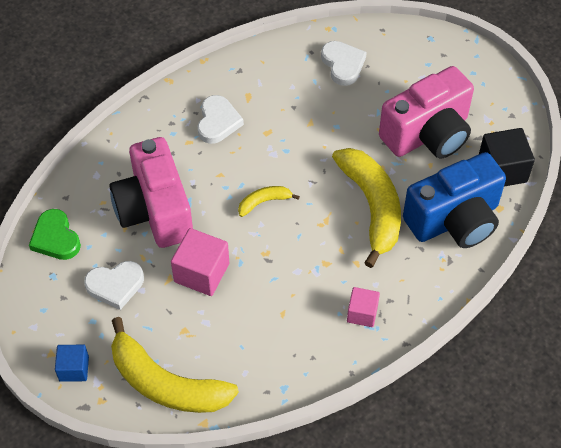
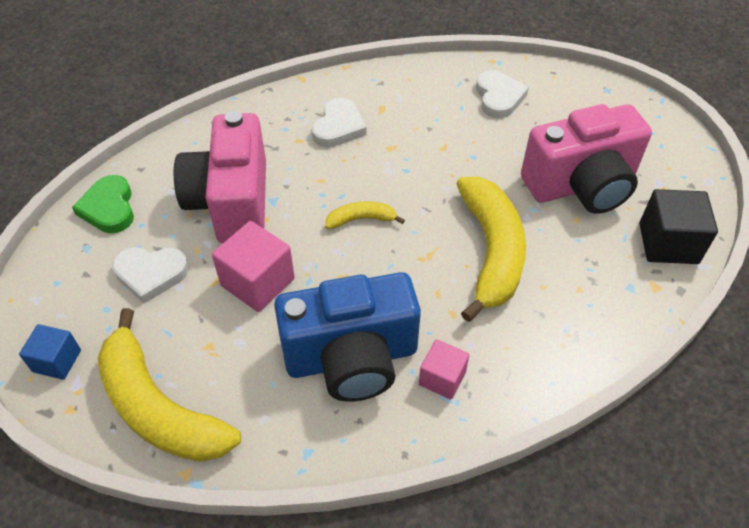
camera: 15 degrees right, 5 degrees down
blue camera [403,152,506,248] -> blue camera moved to [274,272,421,402]

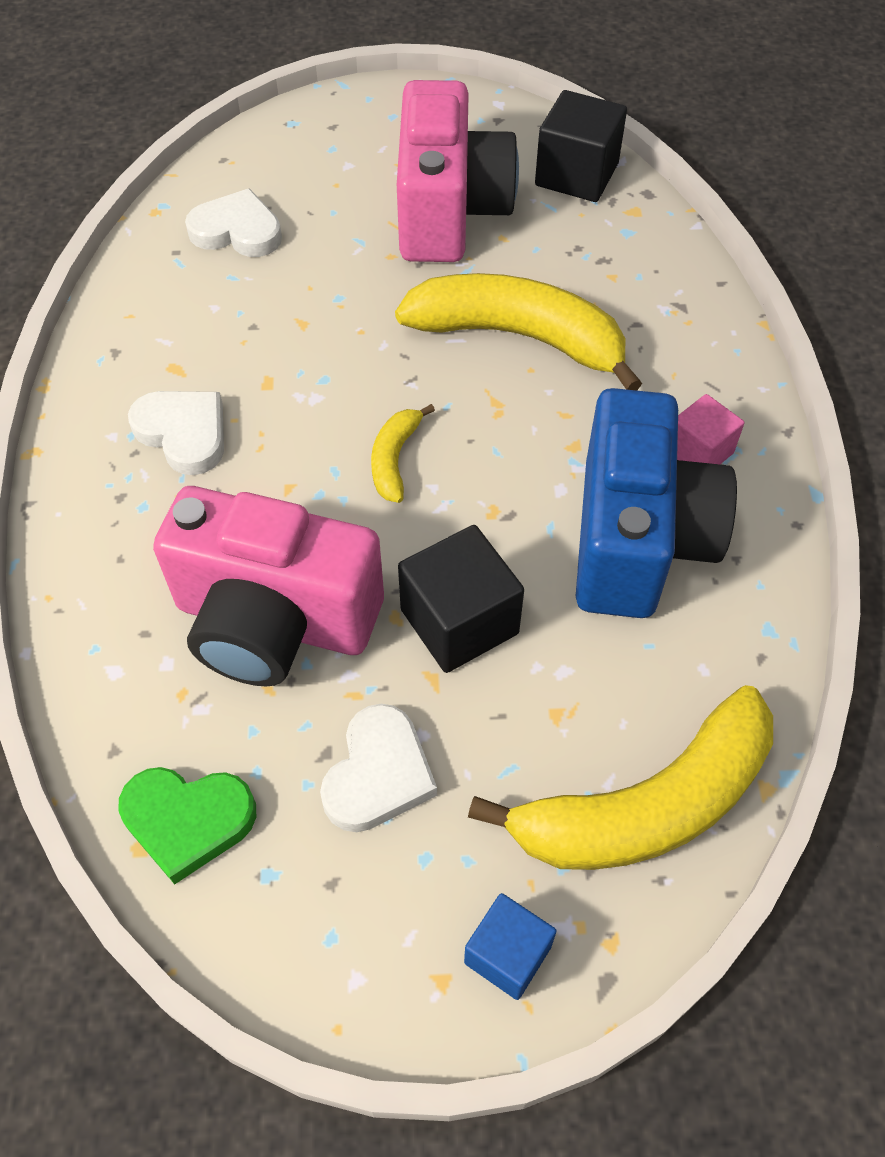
camera: 70 degrees left, 5 degrees up
pink cube [212,221,295,312] -> black cube [398,525,524,673]

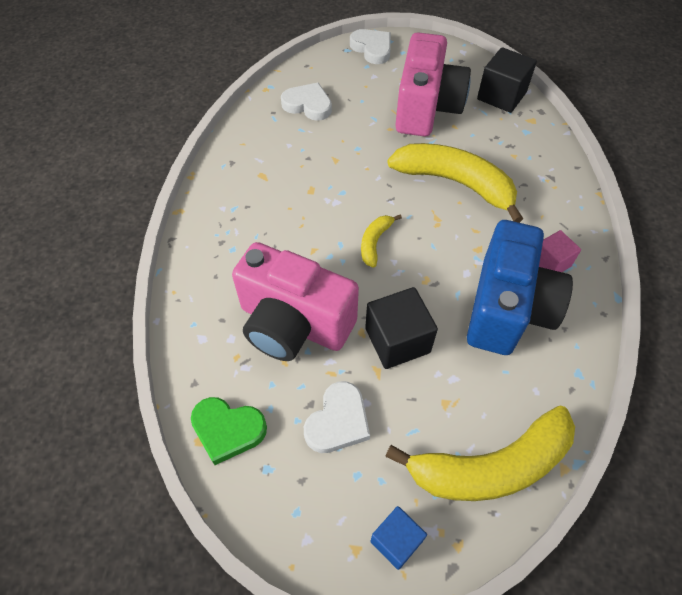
camera: 10 degrees right, 0 degrees up
white heart [128,391,224,475] -> white heart moved to [350,29,391,64]

